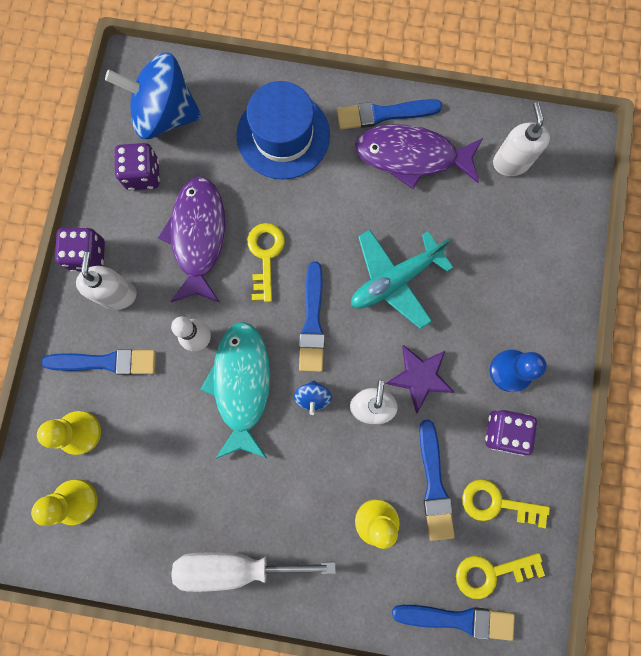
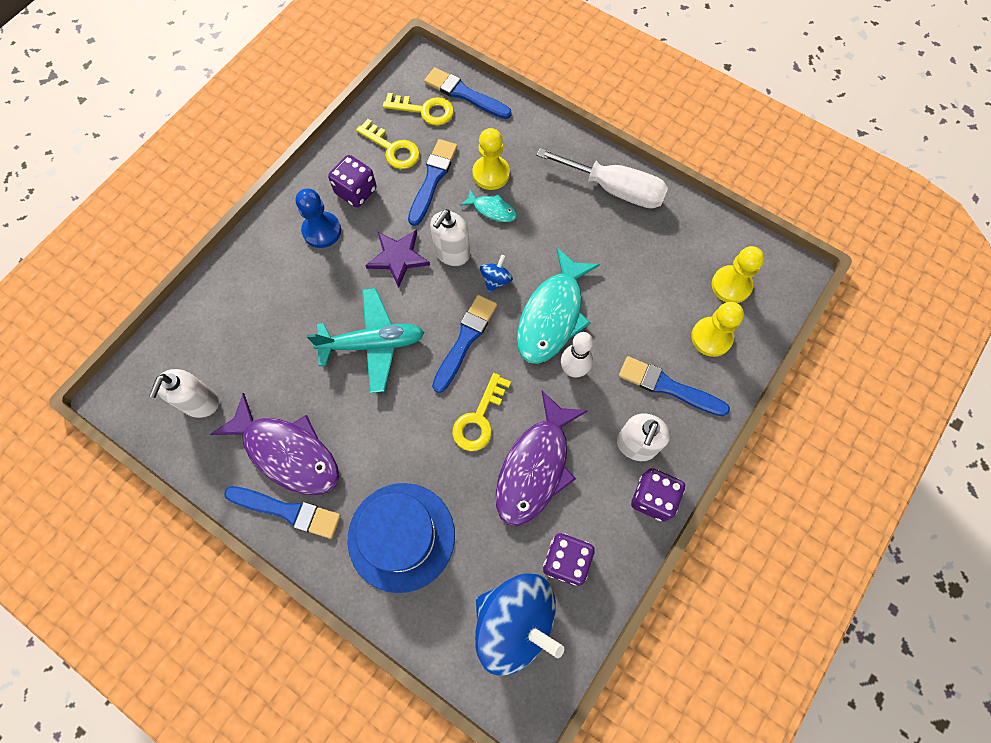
camera: 155 degrees left, 10 degrees down
none -> turquoise fish [460,188,517,222]

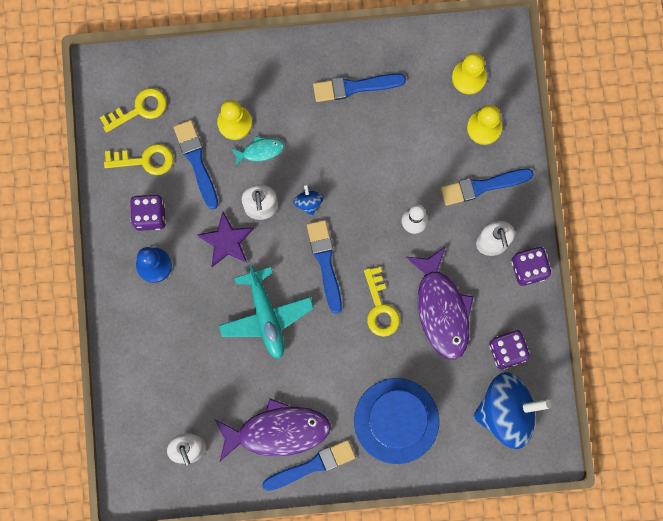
camera: 40 degrees left, 10 degrees up
turquoise plane [307,288,425,393] -> turquoise plane turned 120 degrees clockwise [219,265,314,359]
blue brush [424,67,512,119] -> blue brush moved to [313,74,406,102]
turquoise fish [517,248,600,364] -> none
white screwdriver [536,148,668,209] -> none

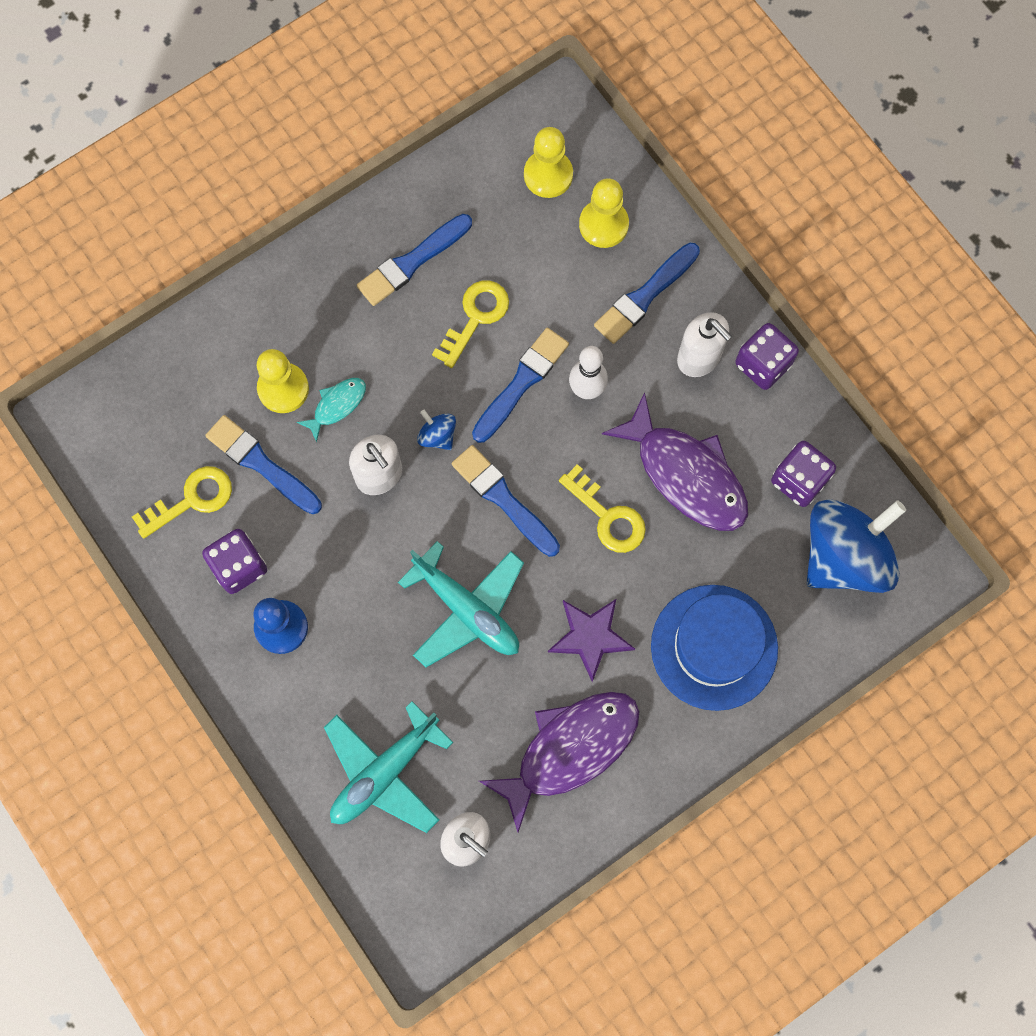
camera: 30 degrees left, 5 degrees down
yellow key [100,88,167,133] -> yellow key moved to [432,280,509,368]
purple star [197,212,254,267] -> purple star moved to [548,599,635,682]
blue brush [262,440,356,491] -> blue brush moved to [472,328,569,443]
none -> turquoise plane [324,701,453,833]

